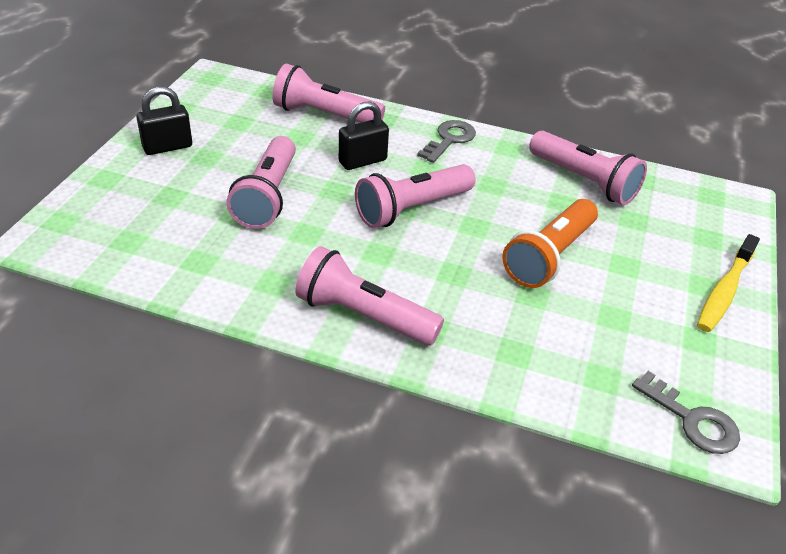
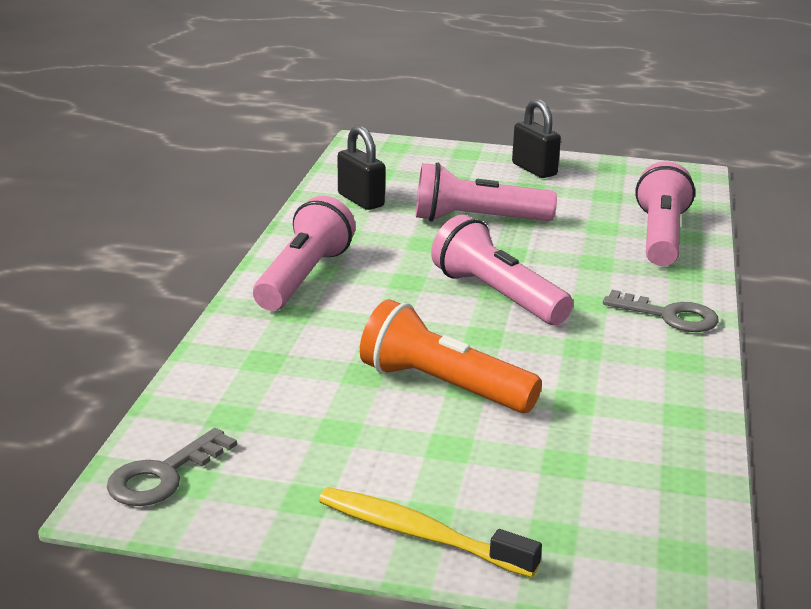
camera: 85 degrees right, 15 degrees down
black padlock [339,101,389,170] -> black padlock moved to [338,126,385,210]
pink flashlight [529,131,647,205] -> none

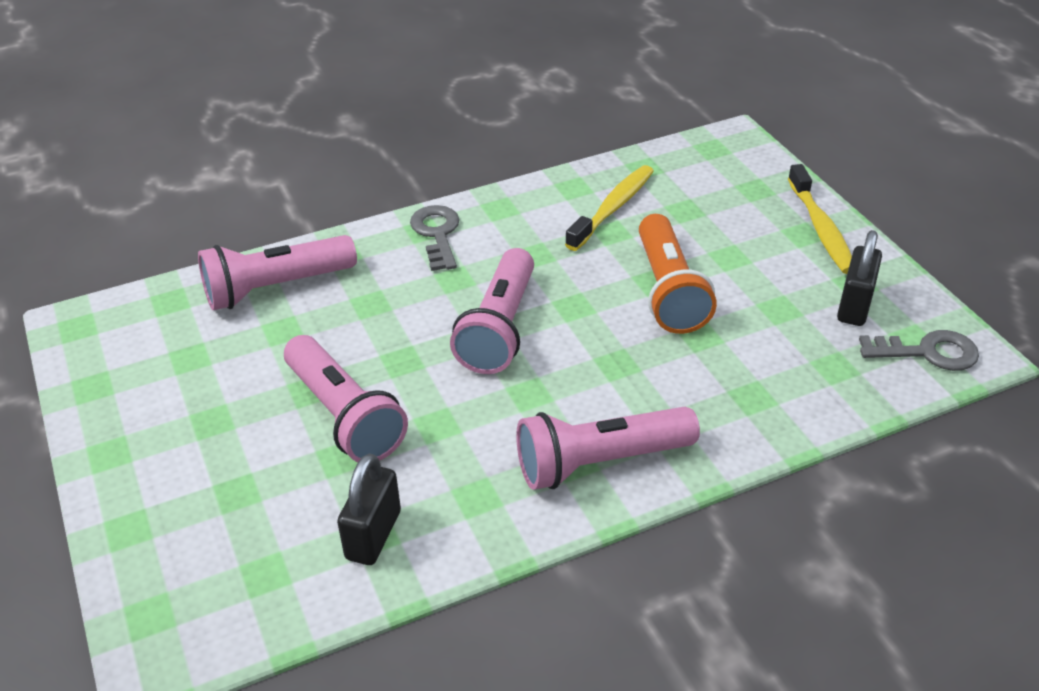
camera: 125 degrees left, 15 degrees up
black padlock [512,99,561,178] -> black padlock moved to [837,230,882,326]
none -> yellow toothbrush [565,165,654,251]

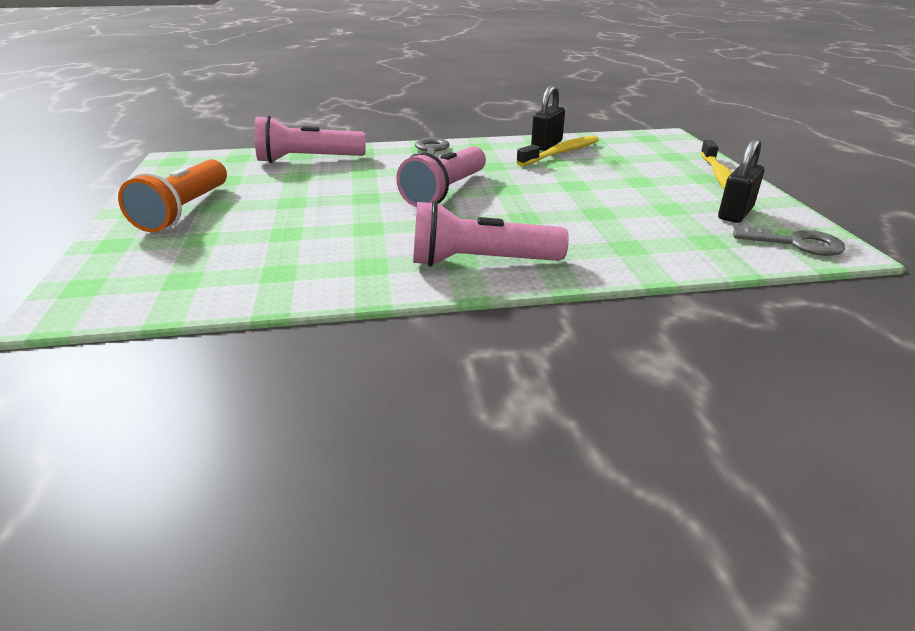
camera: 15 degrees right, 10 degrees down
pink flashlight [284,335,408,462] -> none
black padlock [337,453,401,565] -> black padlock moved to [531,85,565,151]
orange flashlight [639,214,717,334] -> orange flashlight moved to [118,159,227,232]

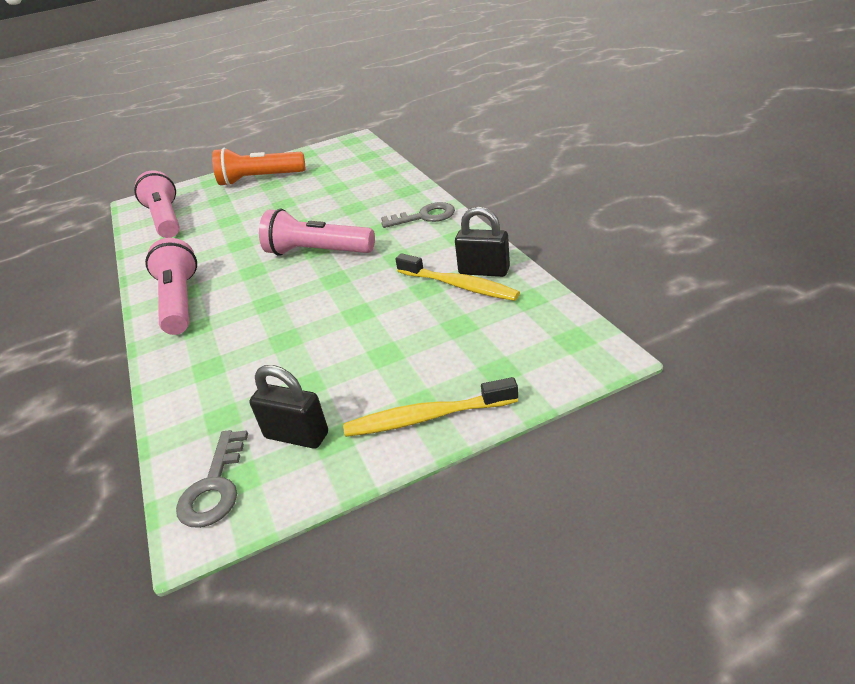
camera: 80 degrees right, 5 degrees up
pink flashlight [254,115,366,163] -> pink flashlight moved to [134,170,180,238]

